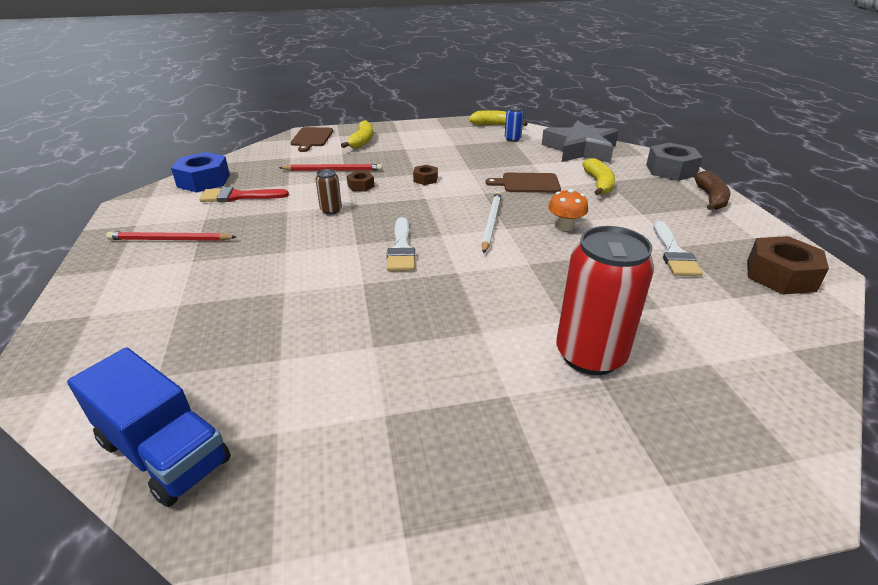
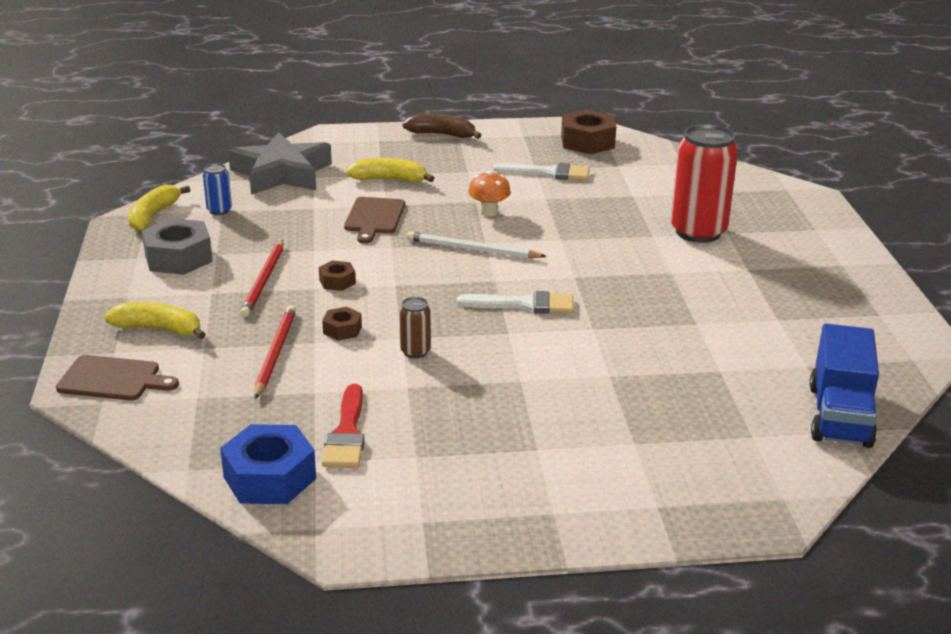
camera: 85 degrees left, 5 degrees down
blue truck [67,347,231,507] -> blue truck turned 150 degrees clockwise [810,323,879,448]
red pencil [106,232,236,241] -> red pencil moved to [240,240,284,317]
grey nut [646,143,703,181] -> grey nut moved to [142,218,213,275]

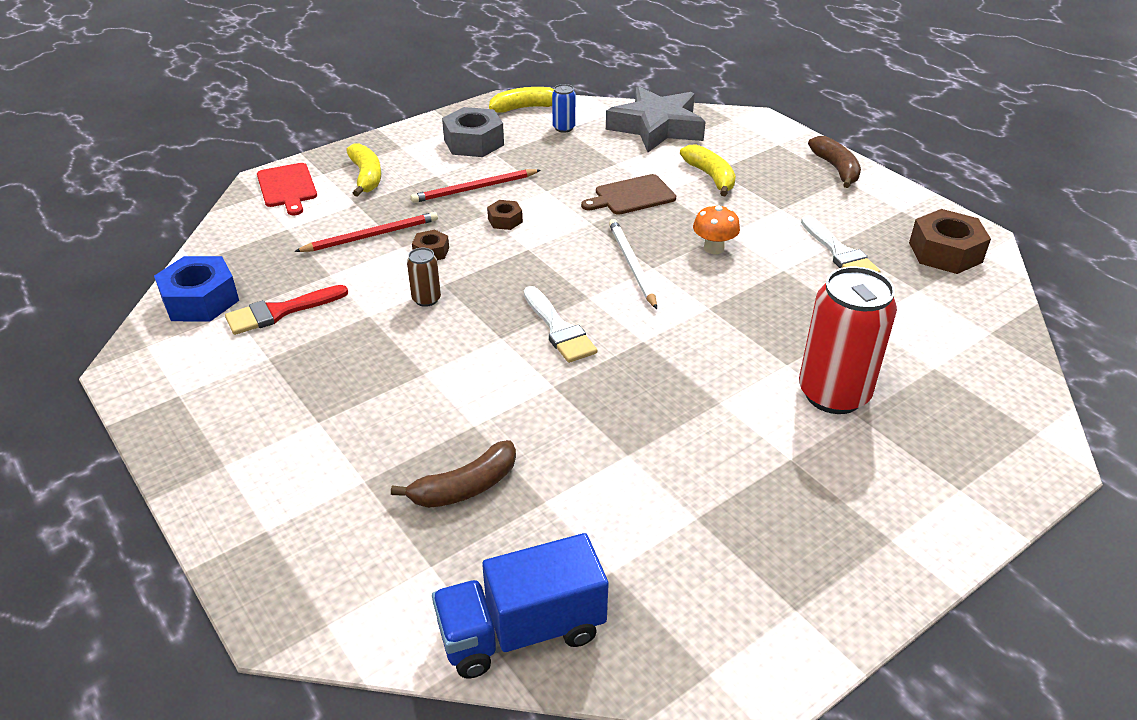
camera: 60 degrees right, 10 degrees up
brown cutting board [56,355,179,400] -> red cutting board [257,163,317,216]
none -> brown banana [391,440,516,508]

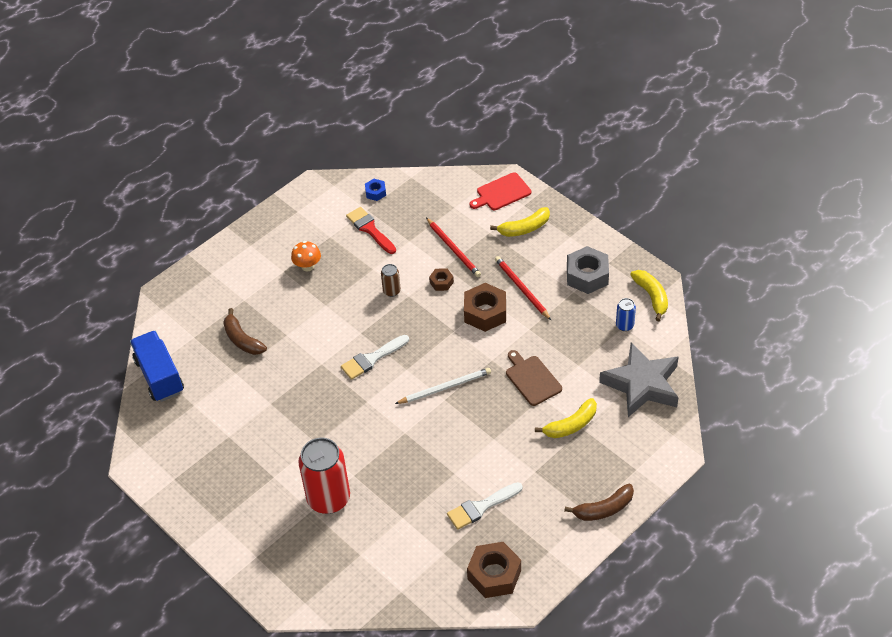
camera: 85 degrees right, 10 degrees up
blue nut [154,256,239,322] -> blue nut [365,179,386,201], size x0.51
brown nut [487,200,523,230] -> brown nut [464,283,506,332], size x1.95
orange mushroom [693,204,740,254] -> orange mushroom moved to [291,241,321,272]

